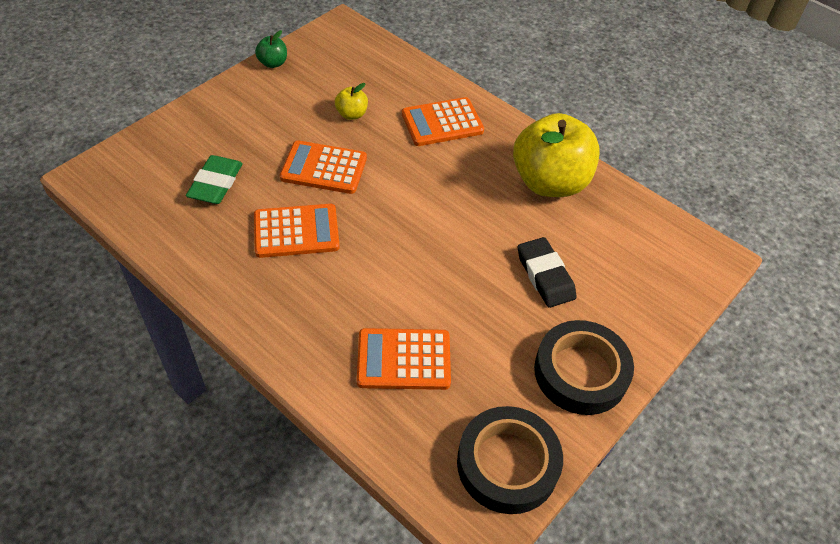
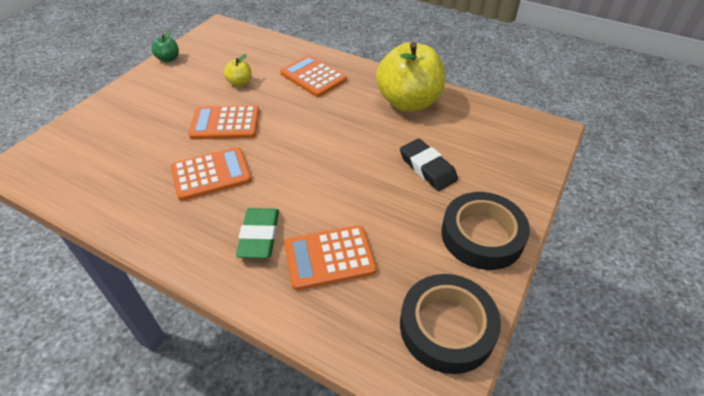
camera: 10 degrees left, 5 degrees down
green eraser [186,155,243,204] -> green eraser moved to [236,208,279,258]
orange calculator [402,97,484,146] -> orange calculator turned 75 degrees clockwise [280,55,347,97]

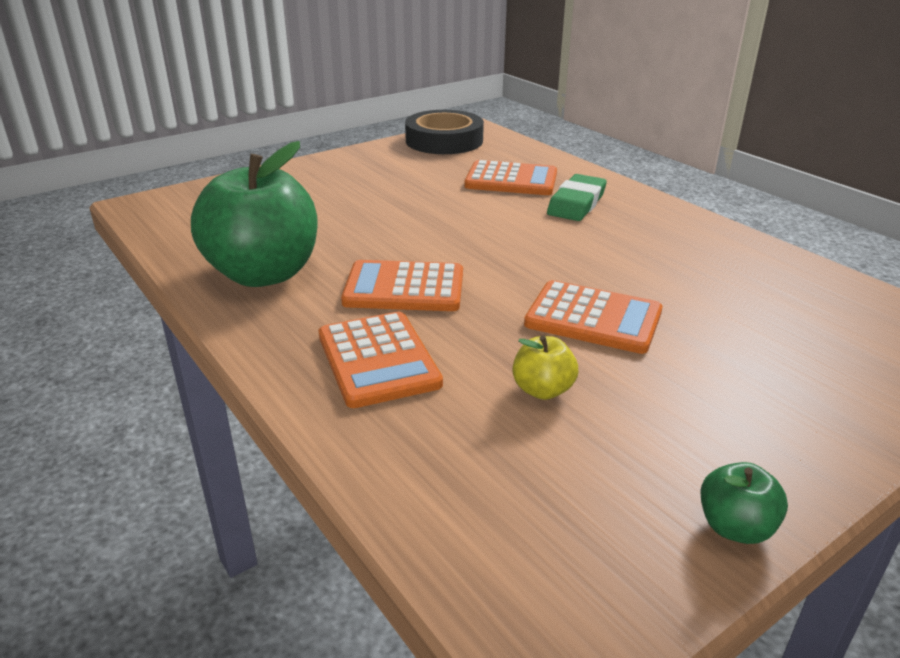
camera: 155 degrees left, 15 degrees down
orange calculator [171,147,251,201] -> orange calculator moved to [341,260,463,311]
yellow apple [376,42,445,112] -> green apple [191,141,318,287]
black eraser [400,139,458,191] -> none
black tape [441,192,530,270] -> none

